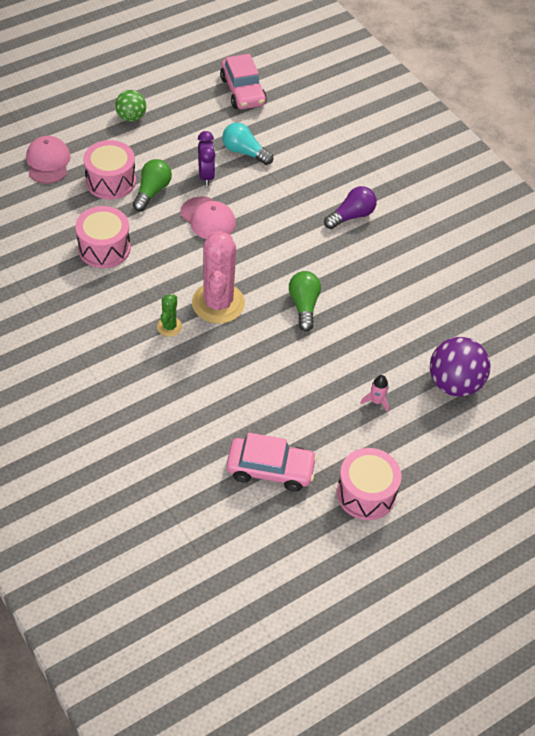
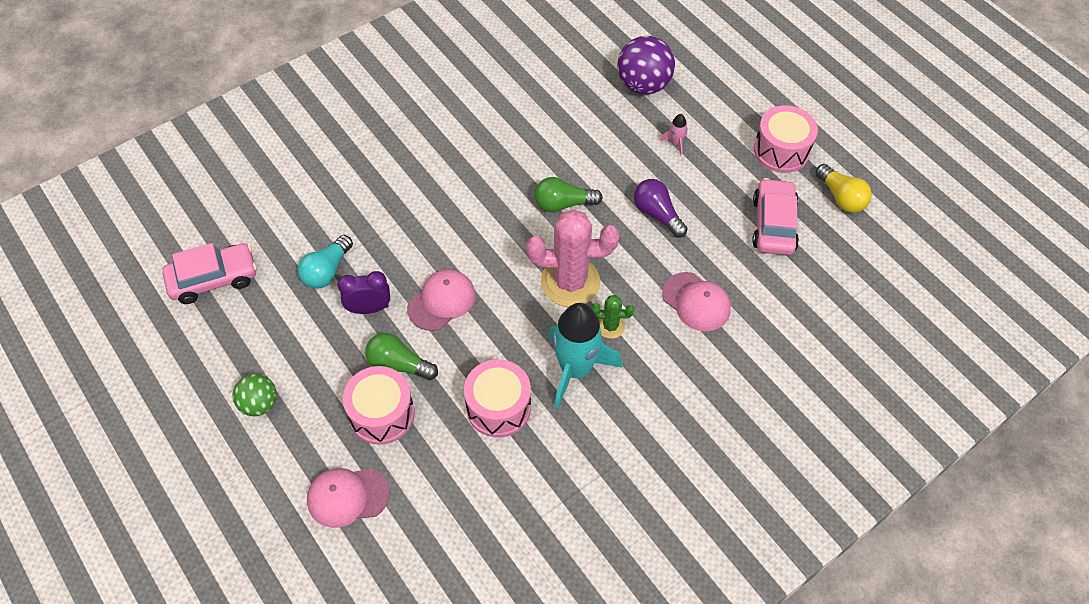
camera: 90 degrees left, 5 degrees up
purple light bulb [324,186,377,229] -> purple light bulb moved to [634,179,688,238]
none -> turquoise rocket [548,303,622,408]
none -> pink cap [662,272,731,332]
none -> yellow light bulb [815,164,872,213]

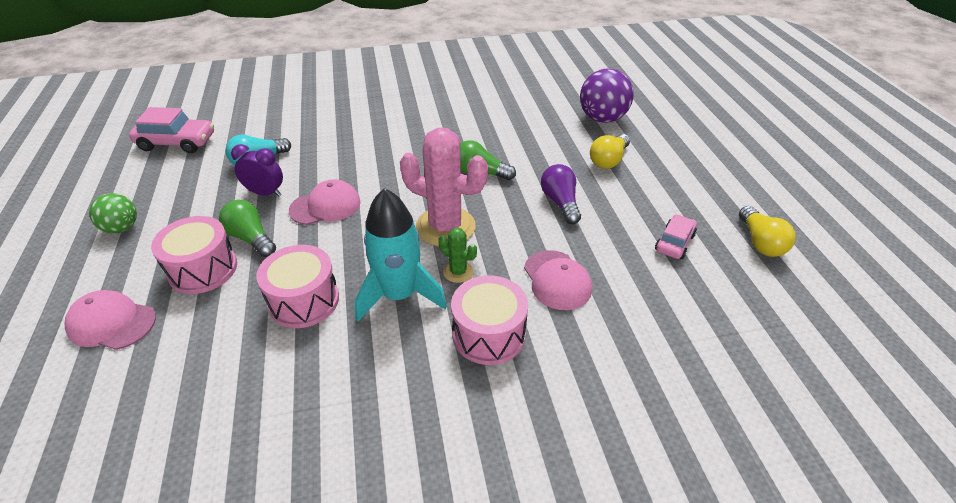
camera: 25 degrees right, 15 degrees down
pink rocket [660,114,687,156] -> yellow light bulb [590,134,630,169]
pink car [752,178,799,255] -> pink car [655,214,697,259], size x0.63
pink drum [754,105,818,173] -> pink drum moved to [451,276,528,365]

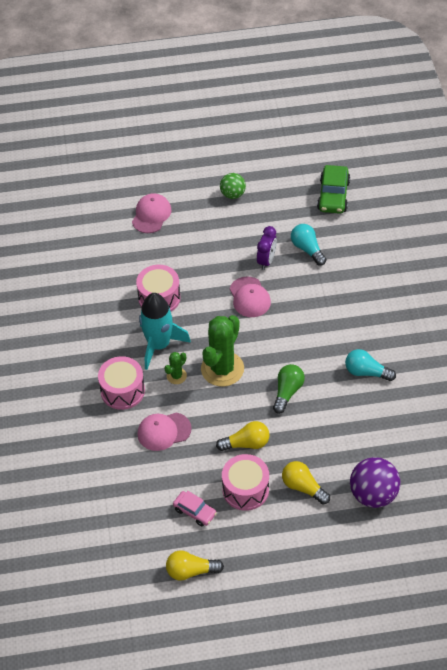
camera: 95 degrees right, 10 degrees up
pink car [129,107,214,153] -> green car [317,165,350,214]
pink drum [151,216,237,294] -> pink drum moved to [222,454,269,511]
green light bulb [219,200,276,257] -> none
pink cactus [400,128,488,246] -> green cactus [201,315,244,387]
purple light bulb [541,164,581,224] -> yellow light bulb [216,421,269,451]
none -> turquoise light bulb [345,349,396,381]

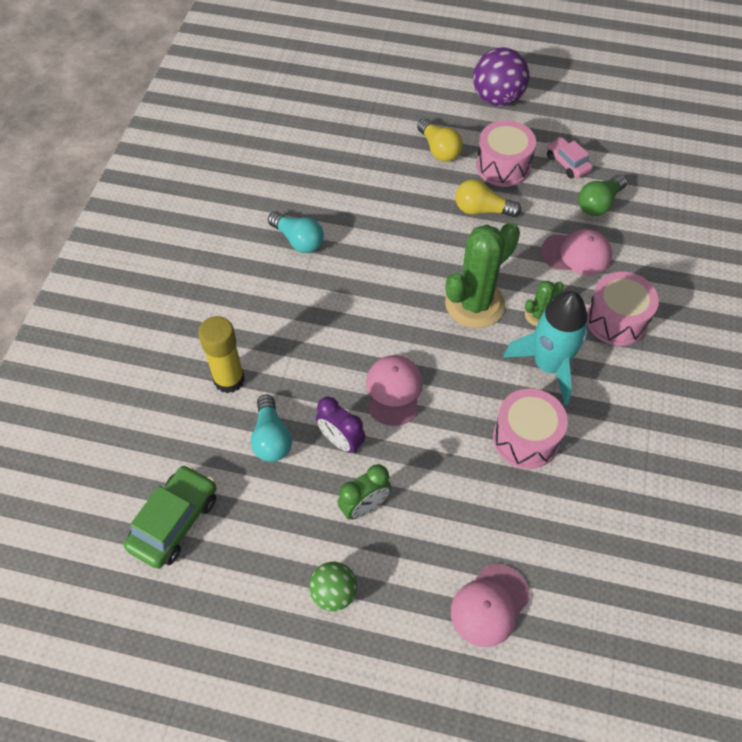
camera: 160 degrees left, 5 degrees up
yellow light bulb [166,550,224,581] -> none
purple clock [257,226,277,270] -> purple clock turned 90 degrees counterclockwise [316,397,366,454]
green light bulb [273,364,305,414] -> green light bulb moved to [578,174,627,216]
purple ball [350,457,400,508] -> purple ball moved to [473,47,529,106]
none -> yellow glue stick [198,316,245,393]
none -> green clock [337,464,391,520]

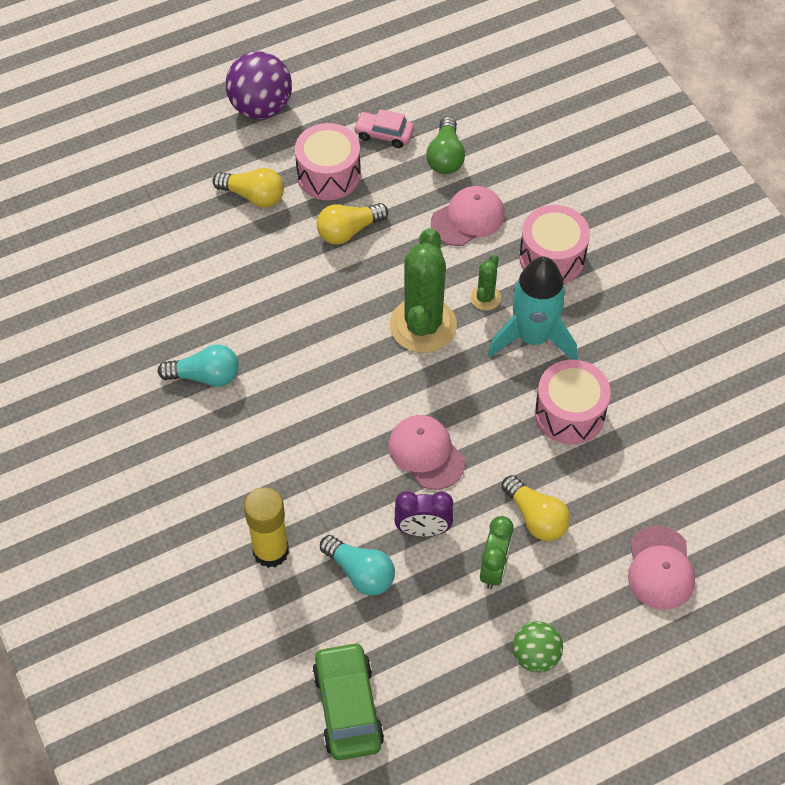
camera: 40 degrees left, 0 degrees up
none -> yellow light bulb [501,475,570,541]

